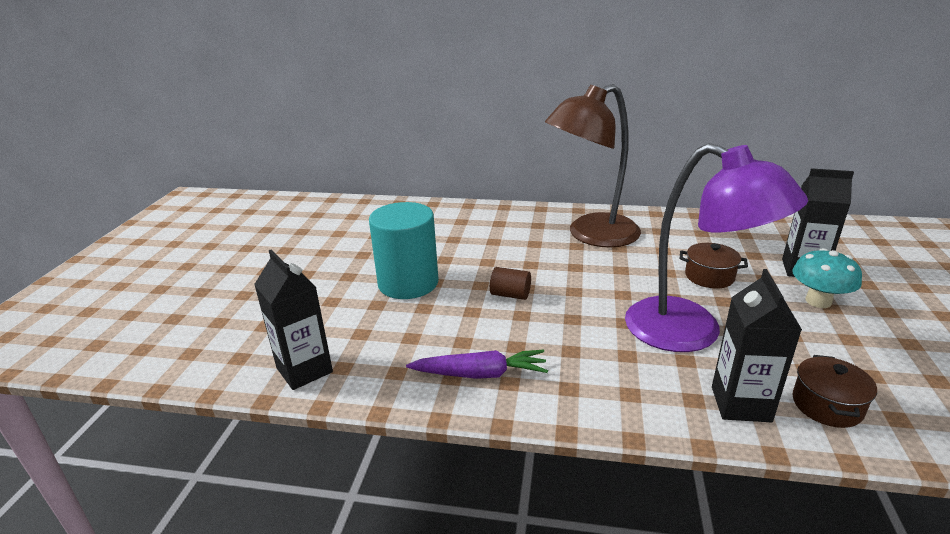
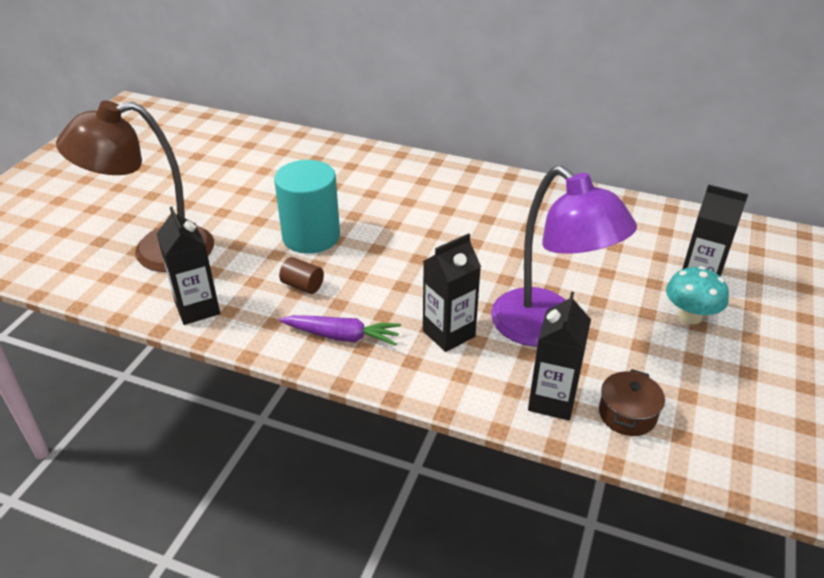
camera: 10 degrees right, 10 degrees up
brown cylinder [490,267,531,300] -> brown cylinder moved to [279,257,324,294]
brown lamp [545,84,641,248] -> brown lamp moved to [56,101,214,272]
brown pot [680,243,748,289] -> none
none -> black carton [423,233,481,352]

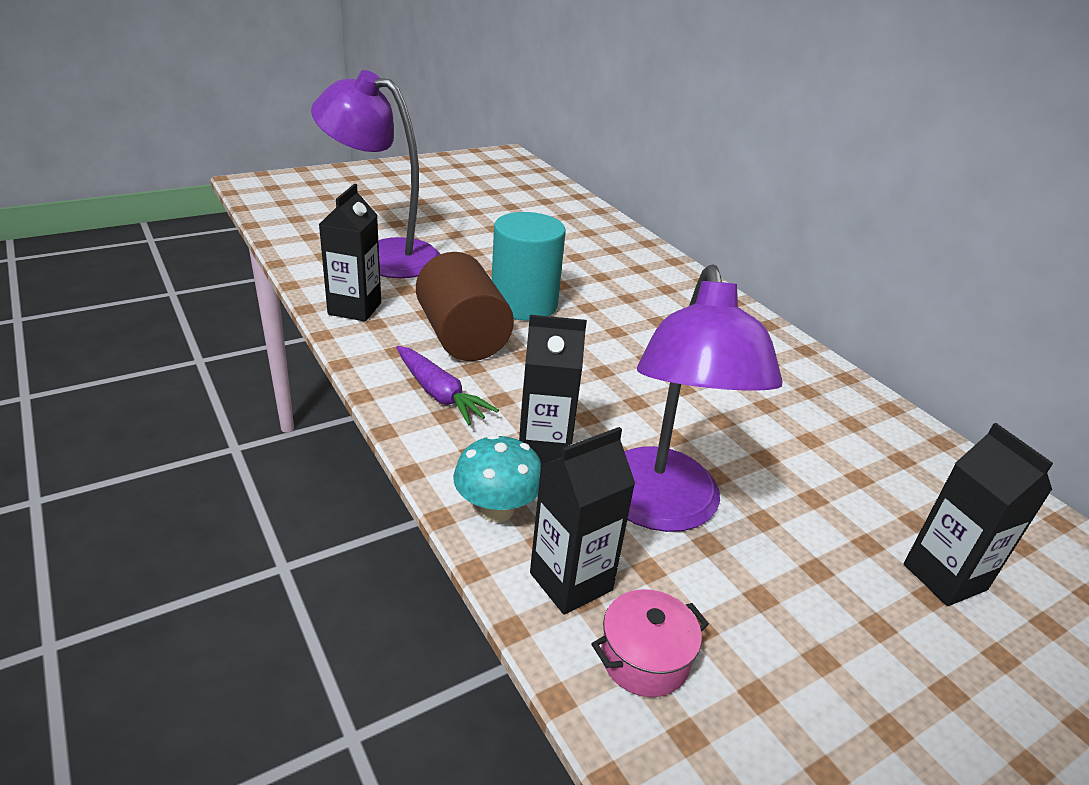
camera: 35 degrees right, 5 degrees down
brown lamp [56,101,214,272] -> purple lamp [311,70,440,278]
brown cylinder [279,257,324,294] -> brown cylinder [416,252,514,361], size x2.24
brown pot [599,369,665,436] -> pink pot [592,589,709,697]
turquoise mushroom [666,266,729,324] -> turquoise mushroom moved to [453,434,541,522]

